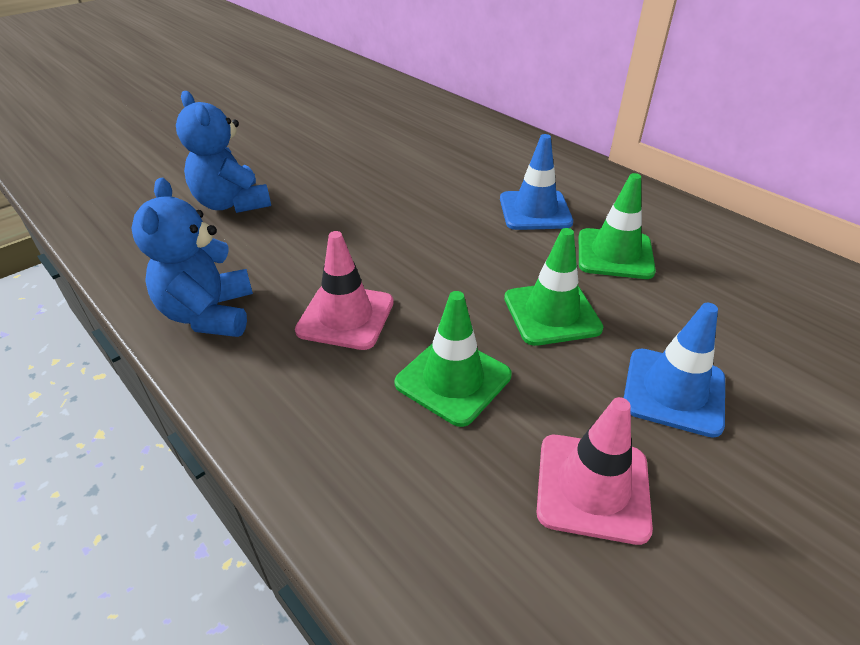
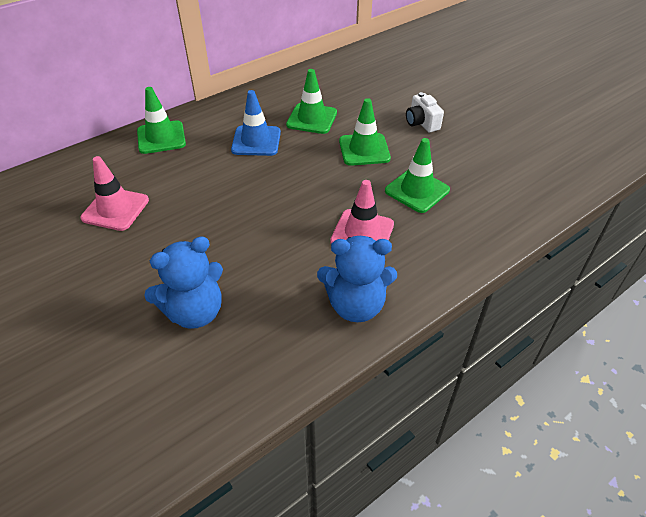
camera: 85 degrees left, 5 degrees up
pink traffic cone [537,397,653,545] -> pink traffic cone moved to [81,156,149,231]
blue traffic cone [624,303,725,438] -> white camera [406,92,444,132]
none -> green traffic cone [137,87,186,154]

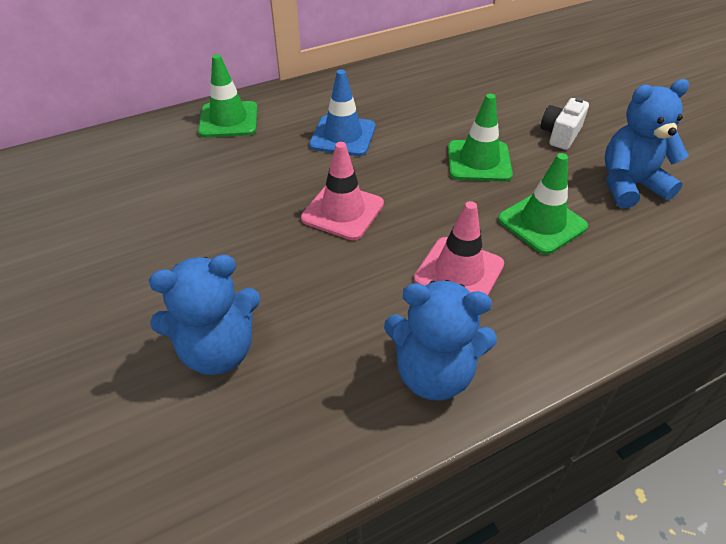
camera: 10 degrees right, 0 degrees up
pink traffic cone [81,156,149,231] -> pink traffic cone moved to [301,142,384,240]
green traffic cone [286,69,337,134] -> none
white camera [406,92,444,132] -> white camera turned 45 degrees clockwise [540,97,589,150]
none -> blue teddy bear [605,79,689,208]

